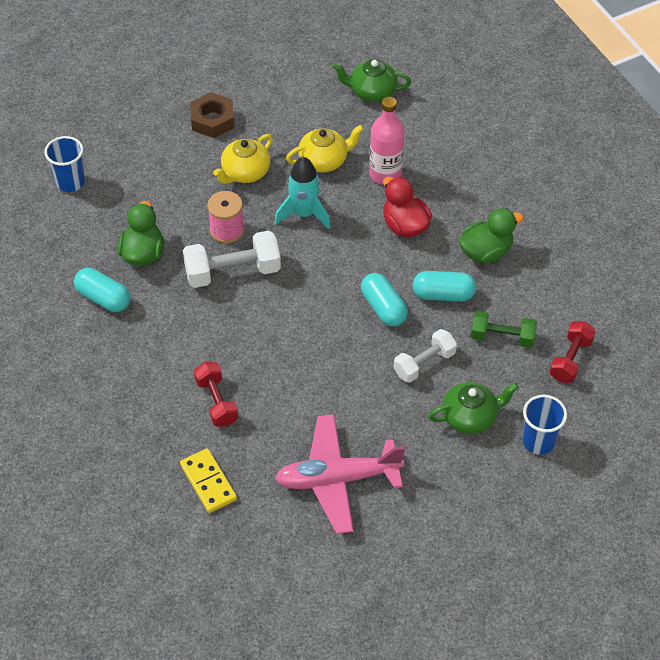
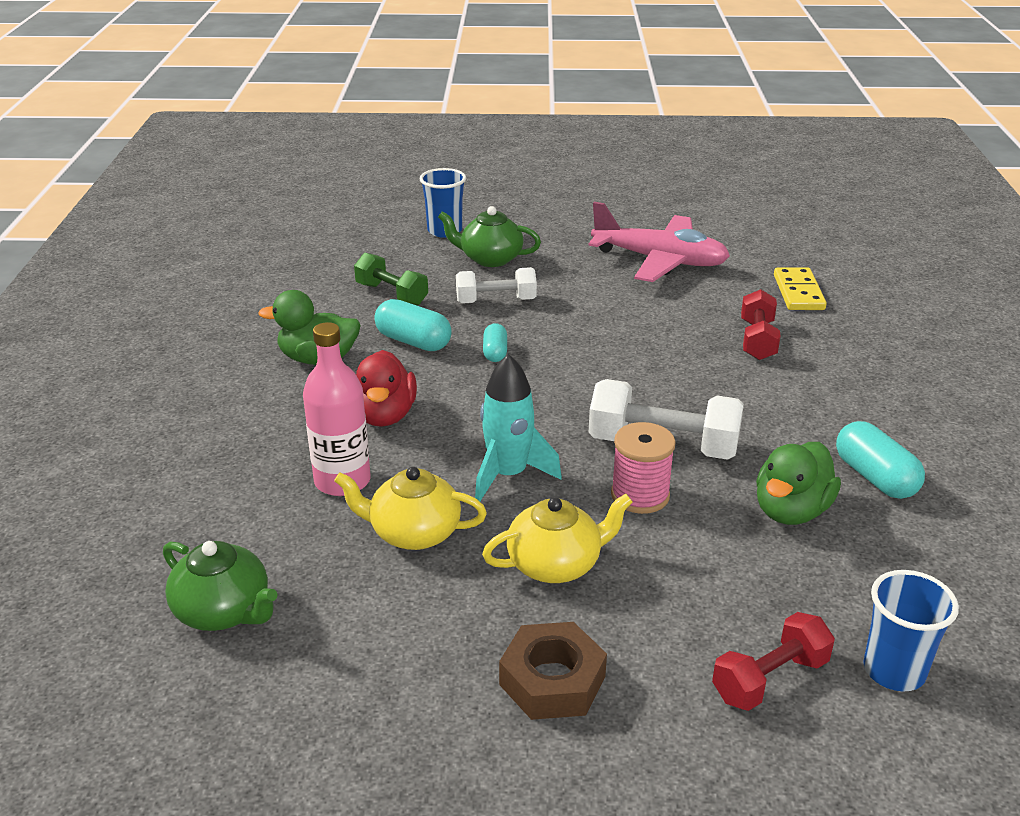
camera: 150 degrees left, 20 degrees down
turquoise capsule [361,273,408,326] -> turquoise capsule [483,323,507,362], size x0.60
red dumbbell [549,321,596,383] -> red dumbbell moved to [712,612,835,711]

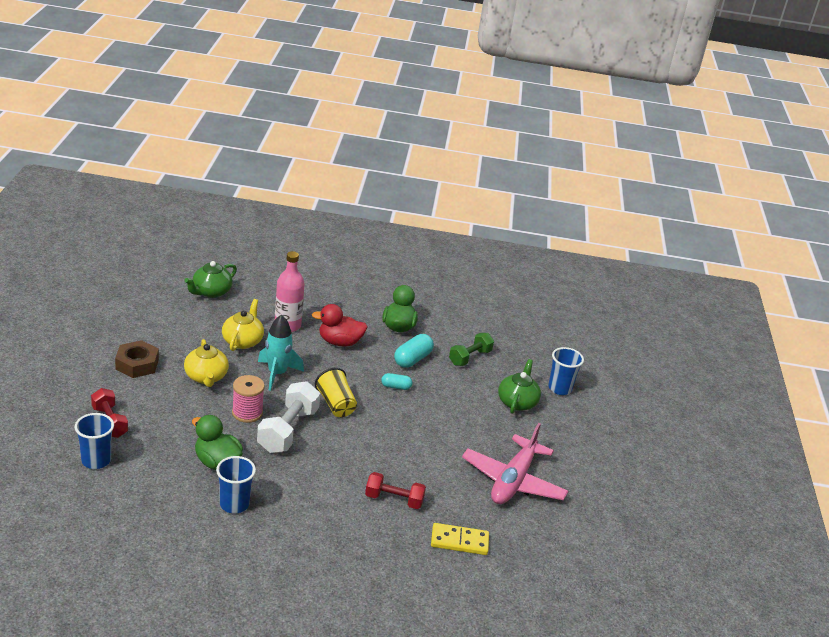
camera: 90 degrees right, 0 degrees up
white dumbbell [456,267,537,304] -> none
turquoise capsule [836,421,925,499] -> blue cup [216,456,256,514]
none -> yellow cup [315,368,357,417]

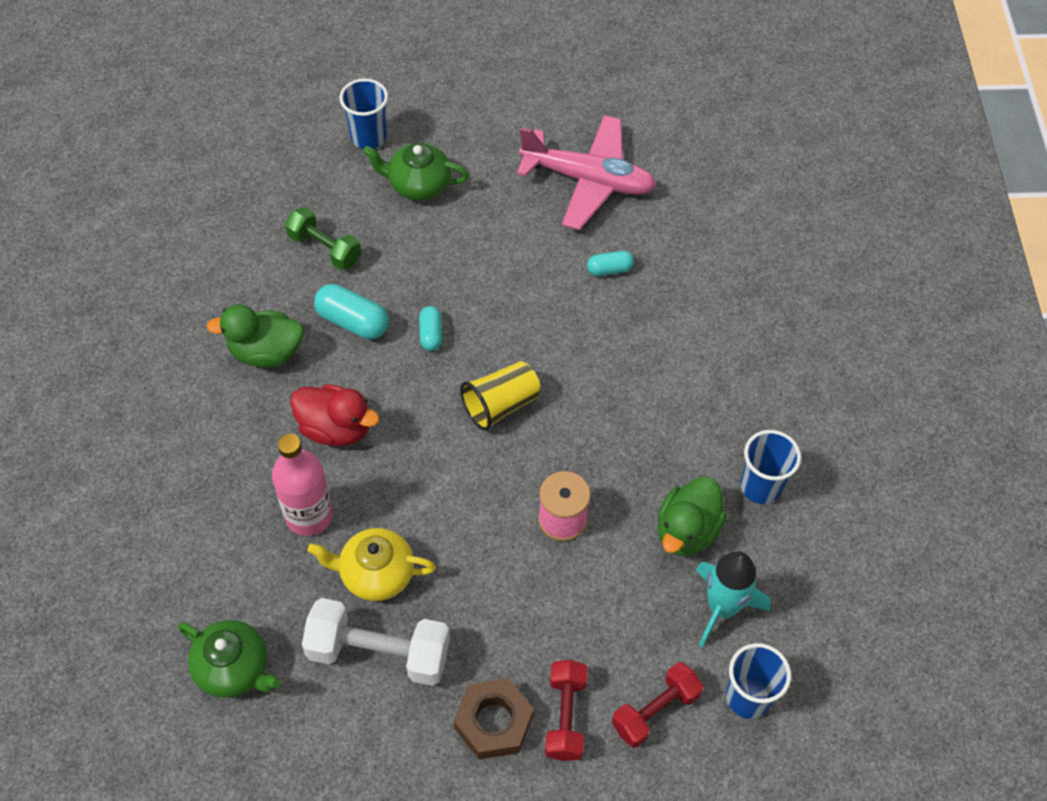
camera: 95 degrees left, 25 degrees up
yellow teapot [184,339,229,387] -> none
white dumbbell [257,381,320,453] -> white dumbbell moved to [302,598,450,686]
turquoise rocket [258,315,304,391] -> turquoise rocket moved to [696,551,771,647]
red duck [312,304,367,346] -> red duck turned 60 degrees counterclockwise [290,384,380,446]
red dumbbell [365,472,426,509] -> red dumbbell moved to [545,660,588,761]
yellow domino [431,523,489,555] -> none
none -> turquoise capsule [587,251,634,276]

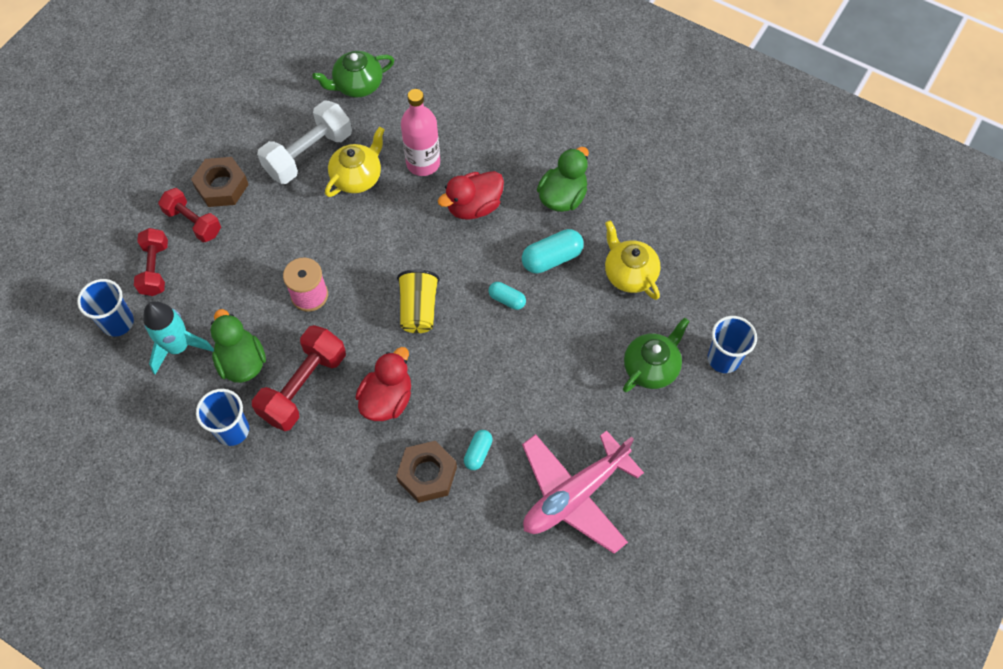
camera: 125 degrees right, 5 degrees up
green dumbbell [285,207,361,270] -> yellow teapot [605,220,661,300]
none -> red dumbbell [252,325,346,431]
none -> red duck [356,347,411,421]
none -> brown nut [396,441,457,503]

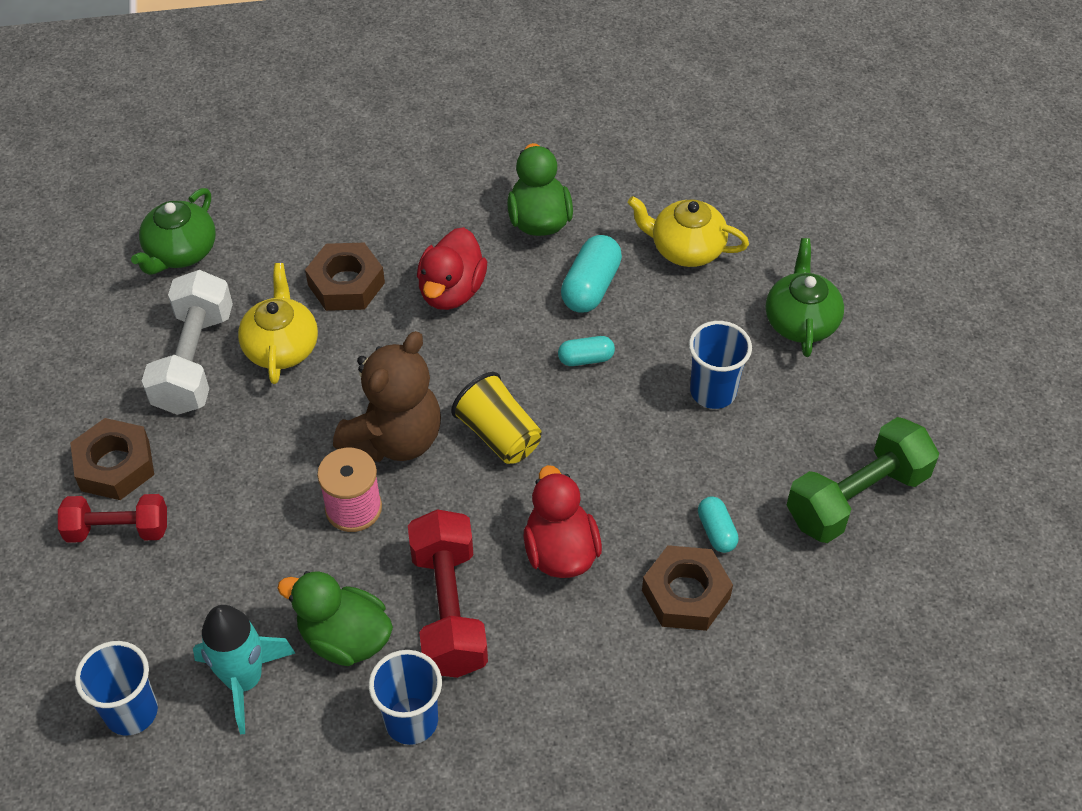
camera: 40 degrees left, 10 degrees down
red dumbbell [134,228,168,296] -> none
pink bottle [401,89,440,176] -> brown nut [305,243,385,311]
pink plane [522,430,644,554] -> green dumbbell [787,417,939,543]
blue cup [708,316,757,373] -> blue cup moved to [689,321,752,409]
none -> brown teddy bear [333,331,441,462]

